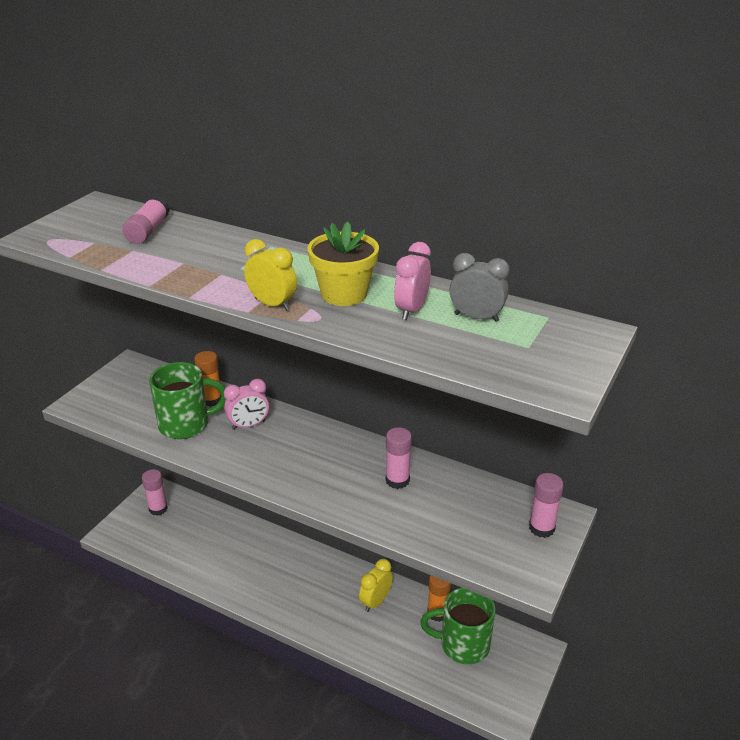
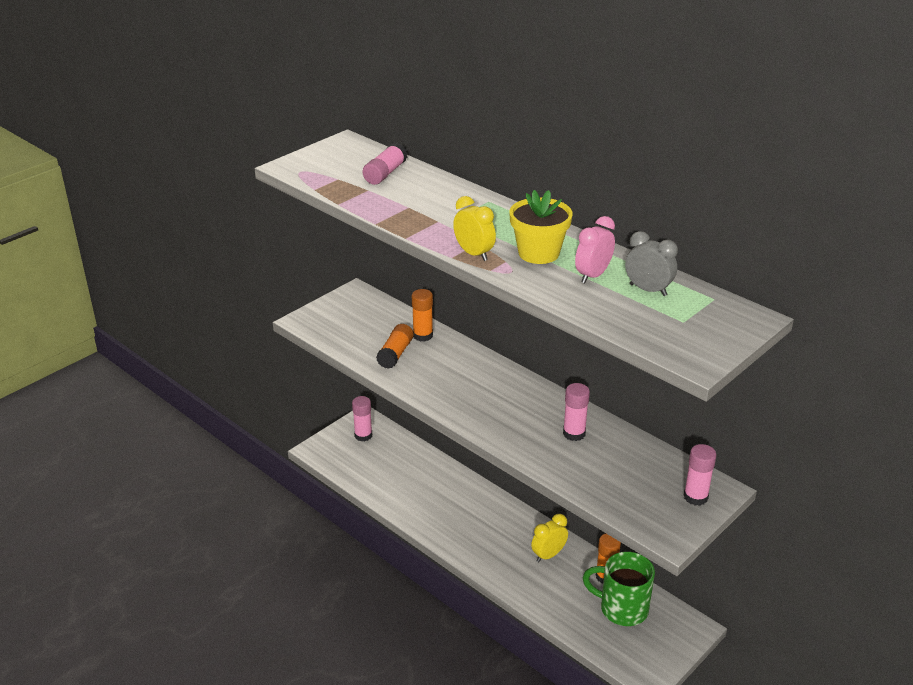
camera: 15 degrees right, 0 degrees up
green mug [149,362,226,439] -> orange glue stick [376,324,414,369]
pink clock [224,379,269,430] -> none

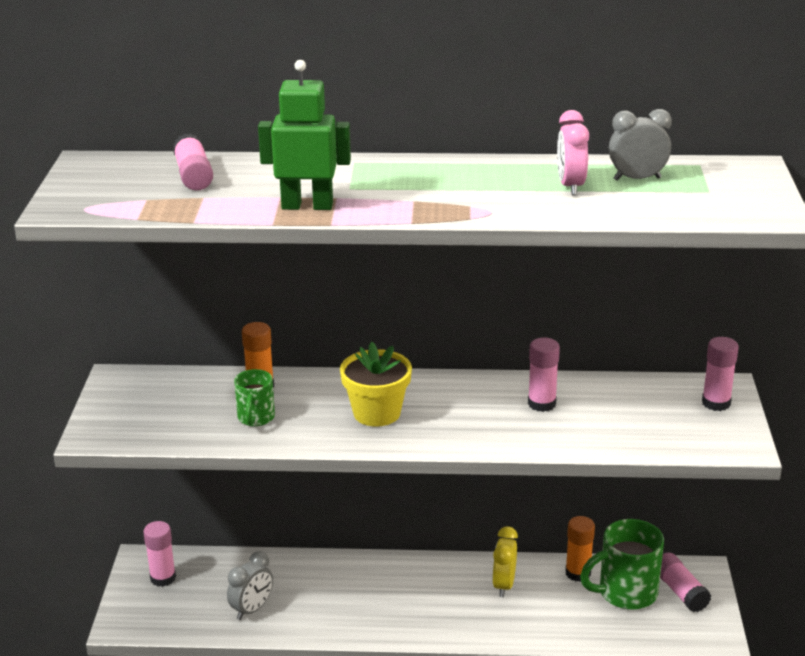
camera: 40 degrees left, 5 degrees down
orange glue stick [376,324,414,369] -> green mug [234,369,275,426]
yellow clock [453,196,496,261] -> none
yellow flower pot [509,190,573,264] -> yellow flower pot moved to [340,342,412,427]
none -> grey clock [227,551,273,620]
none -> green robot [258,60,351,210]
none -> pink glue stick [660,553,711,612]

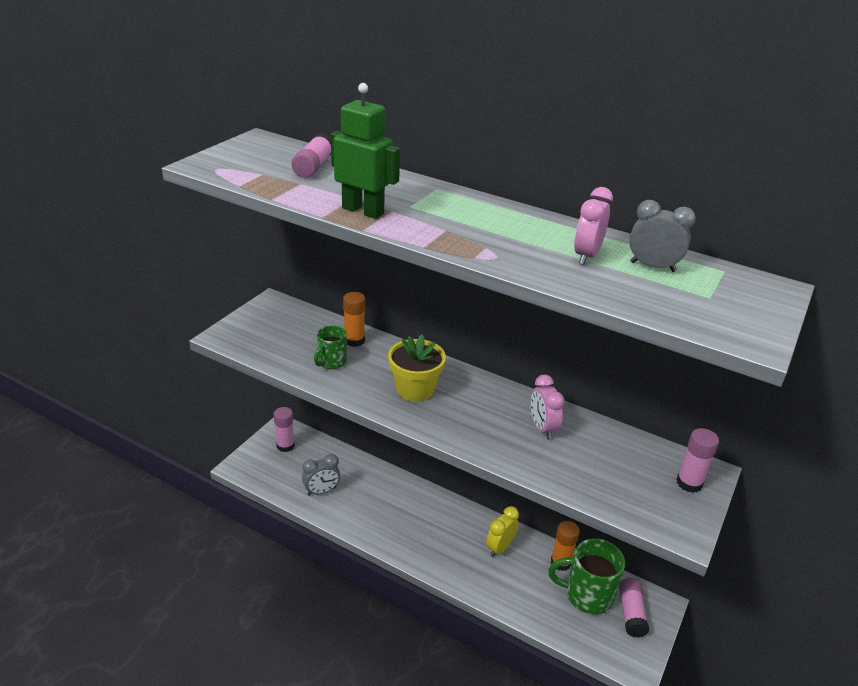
camera: 25 degrees right, 5 degrees up
pink glue stick [528,338,560,412] -> pink clock [531,375,565,440]

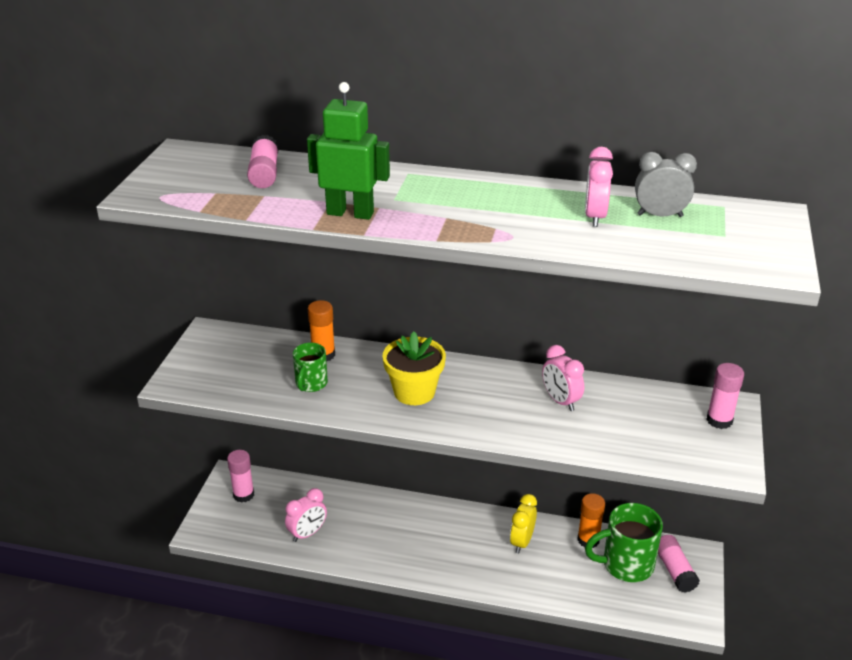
camera: 15 degrees left, 0 degrees up
grey clock [302,454,340,496] -> pink clock [285,488,327,542]

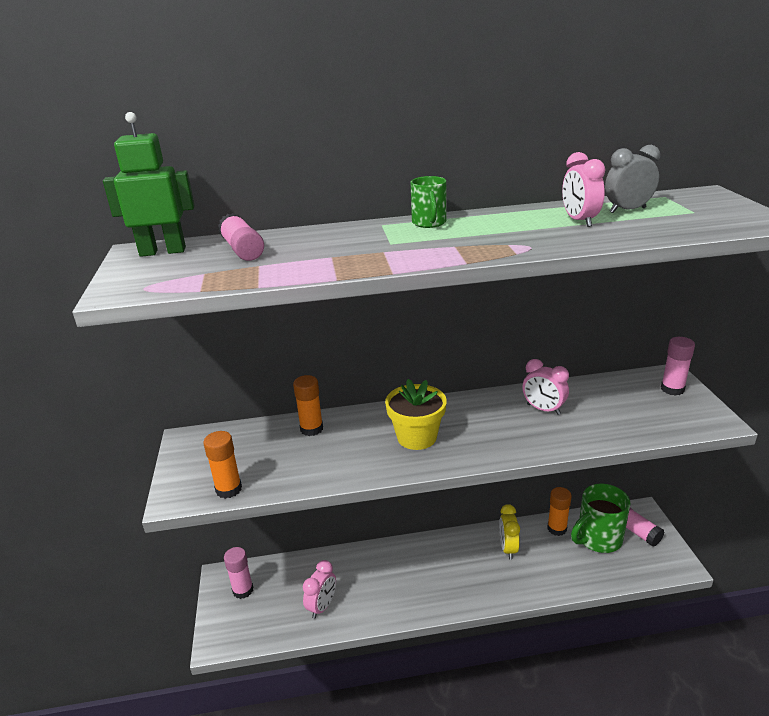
camera: 20 degrees left, 5 degrees down
green mug [293,343,328,392] -> green mug moved to [410,176,447,228]
green robot [307,82,390,220] -> green robot moved to [103,112,195,257]
none -> orange glue stick [203,431,242,499]

